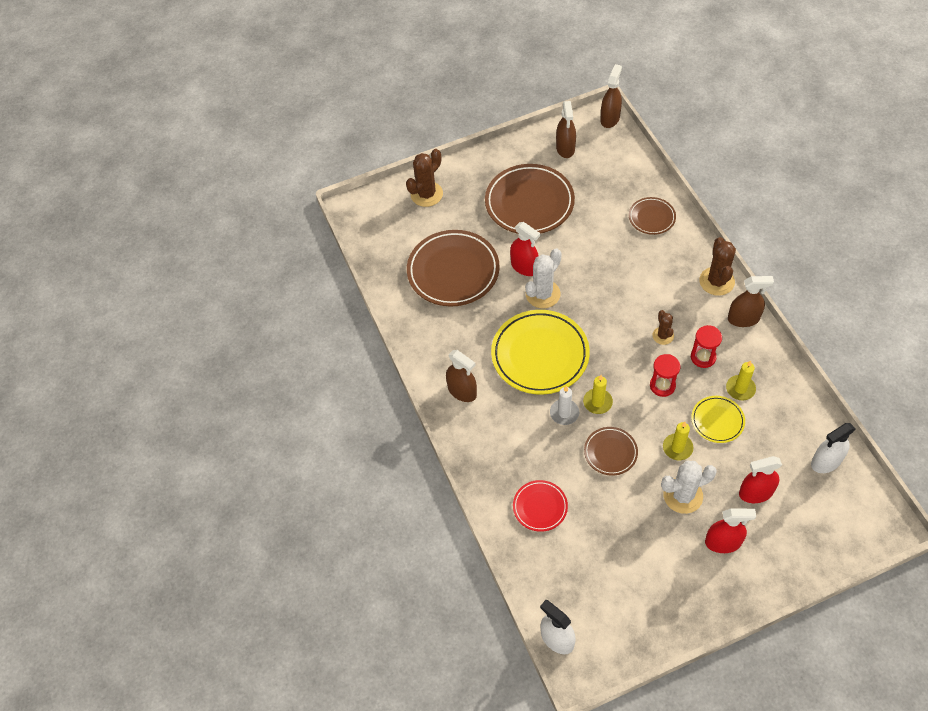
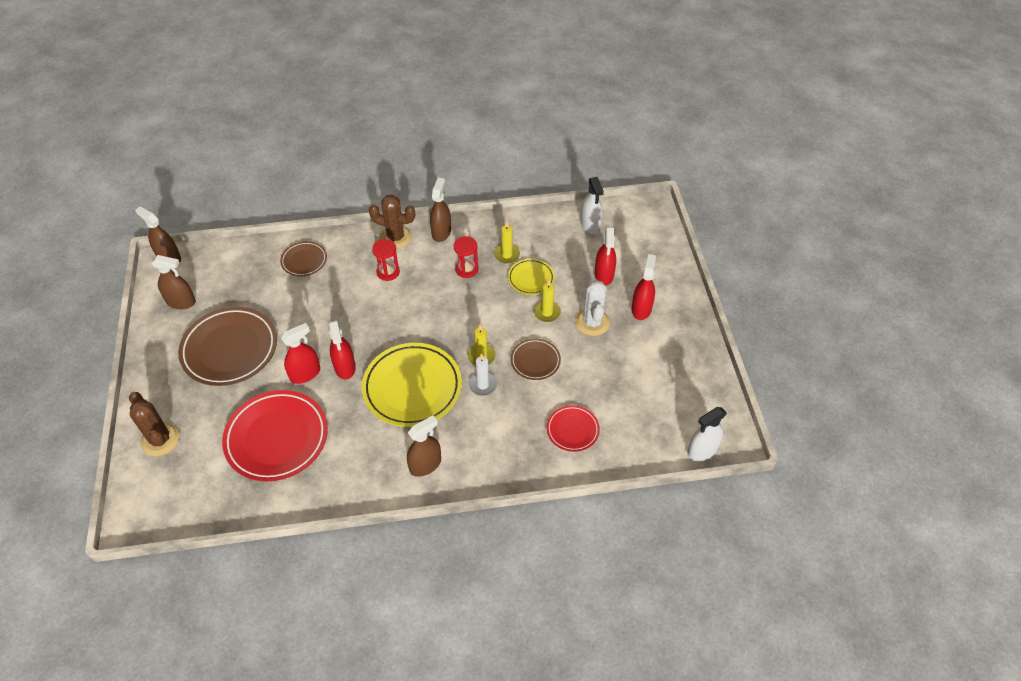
camera: 80 degrees left, 5 degrees down
brown plate [407,230,500,307] -> red plate [222,390,328,482]
white cactus [525,248,562,308] -> red spray bottle [329,320,356,379]
red hourglass [650,354,681,397] -> red hourglass moved to [372,239,400,281]
brown cactus [652,310,674,345] -> none

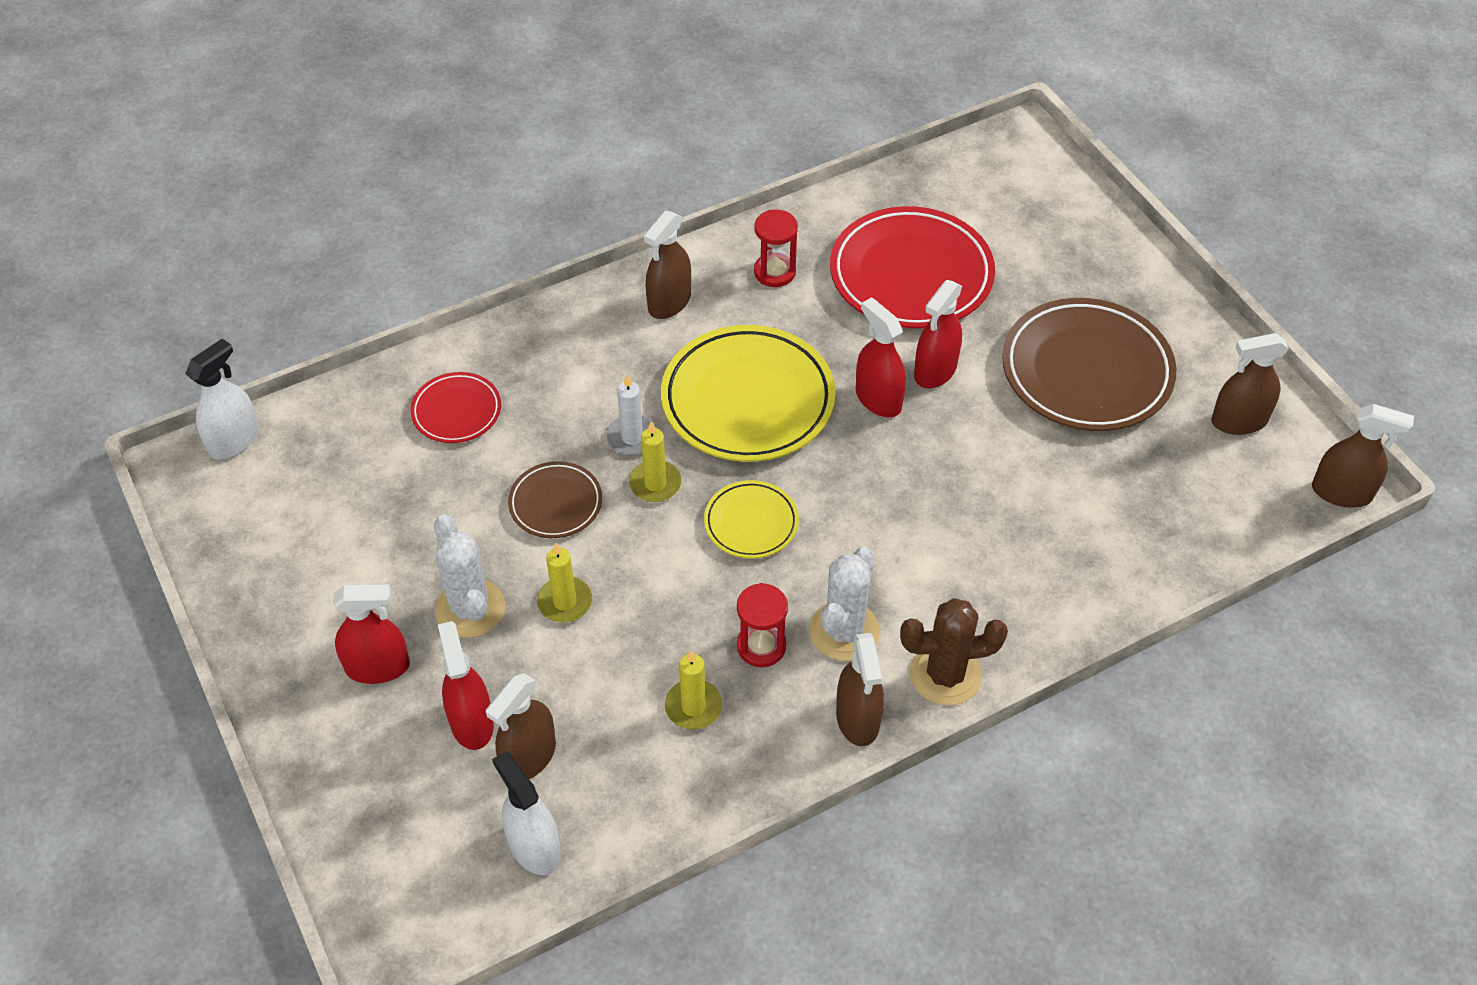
camera: 160 degrees right, 0 degrees up
brown cactus [129,392,180,456] -> none
brown plate [280,241,327,277] -> none
red hourglass [372,239,400,281] -> red hourglass moved to [754,210,798,287]
yellow plate [508,259,555,295] -> yellow plate moved to [704,480,799,559]
red spray bottle [631,254,656,320] -> red spray bottle turned 90 degrees counterclockwise [333,585,410,684]
none -> brown spray bottle [486,673,556,779]
none -> white cactus [809,547,880,661]

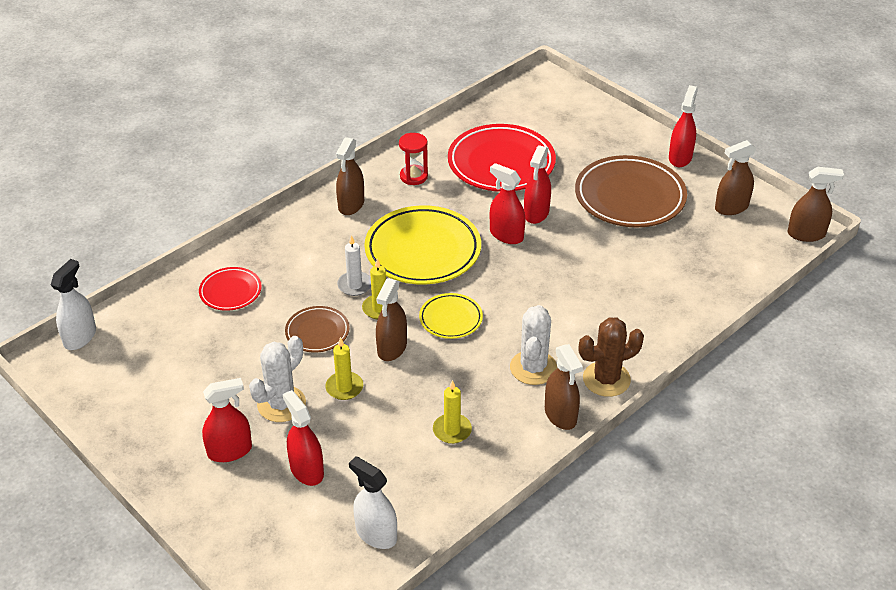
camera: 15 degrees left, 10 degrees down
white cactus [434,514,505,638] -> white cactus turned 75 degrees clockwise [249,336,306,422]
brown spray bottle [486,673,556,779] -> brown spray bottle moved to [376,278,407,361]
red hourglass [737,583,788,667] -> none
none -> red spray bottle [669,85,698,167]

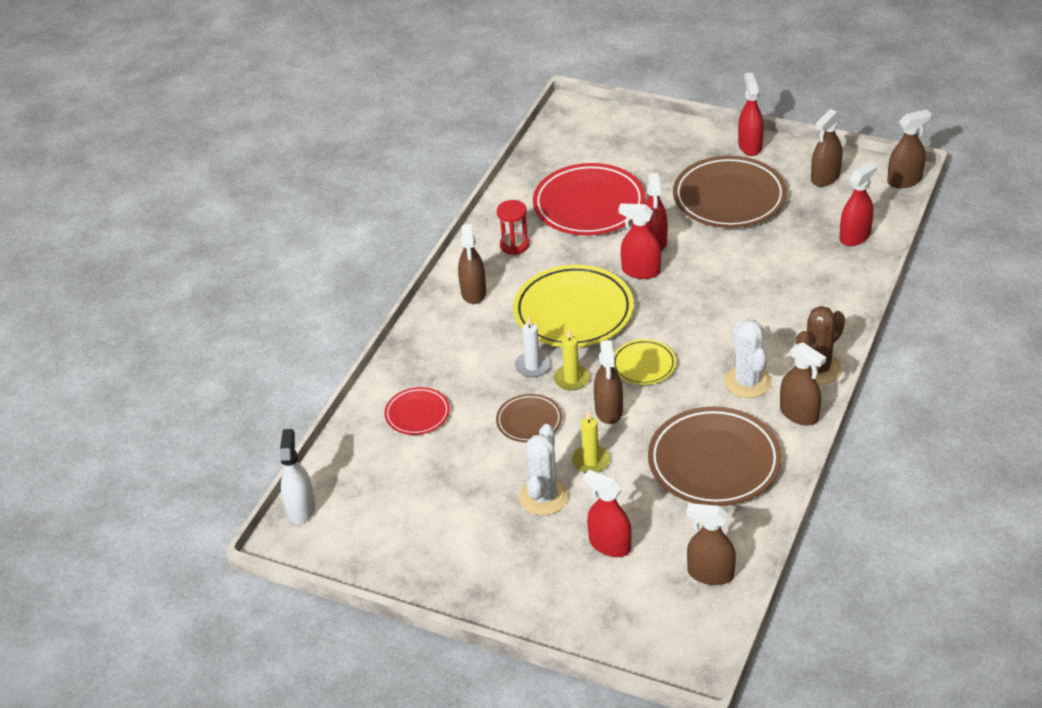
camera: 20 degrees left, 0 degrees up
red spray bottle [202,378,252,462] -> red spray bottle moved to [840,161,877,246]
white spray bottle [349,457,397,549] -> brown spray bottle [686,503,736,585]
yellow candle [433,380,472,444] -> brown plate [648,407,782,506]

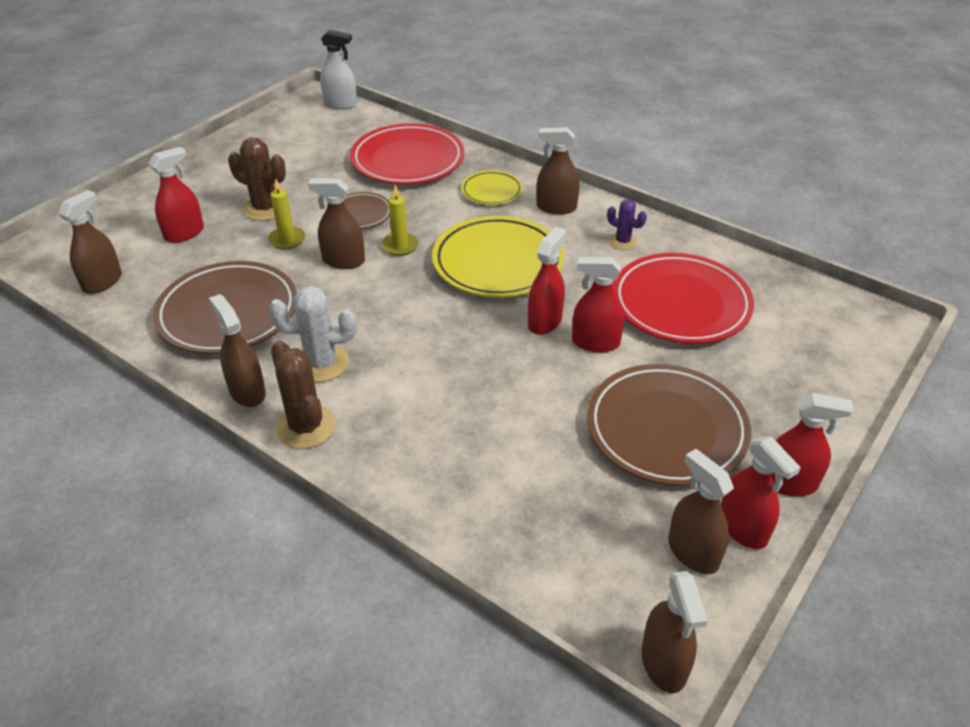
camera: 100 degrees right, 0 degrees up
red plate [384,387,450,435] -> red plate [350,123,464,185], size x1.94
red hourglass [497,200,529,255] -> purple cactus [607,199,647,250]
white candle [515,316,551,377] -> none
white cactus [519,424,569,515] -> brown cactus [228,137,286,221]
yellow plate [614,339,676,385] -> yellow plate moved to [461,170,523,205]
brown spray bottle [780,342,826,425] -> brown spray bottle turned 90 degrees clockwise [209,294,266,407]
red spray bottle [840,161,877,246] -> red spray bottle moved to [721,436,801,549]

